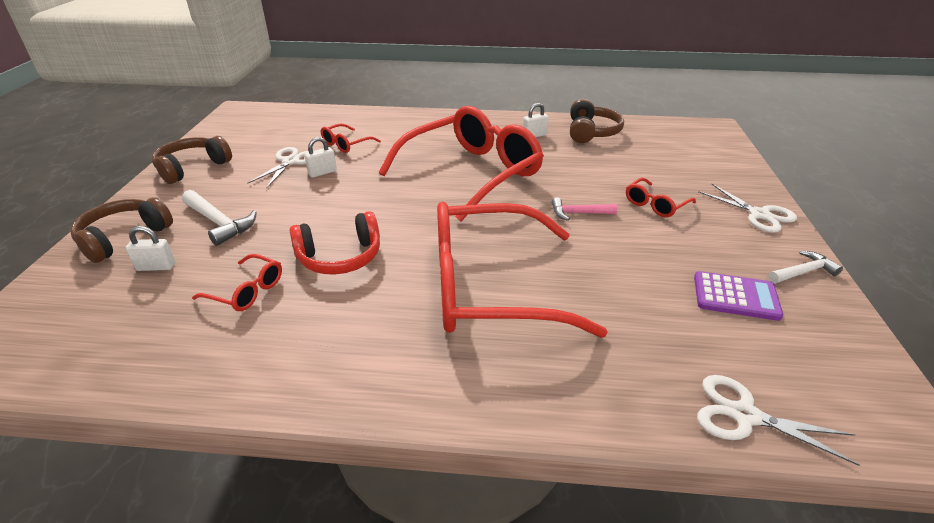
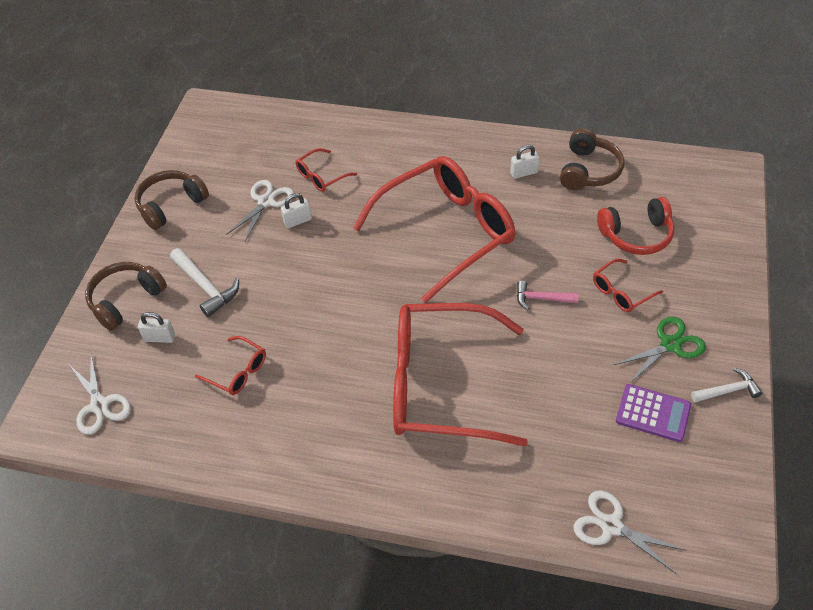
camera: 10 degrees right, 15 degrees up
red headphones [289,211,380,275] -> red headphones moved to [597,197,674,255]
white scissors [698,184,797,233] -> white scissors moved to [70,354,131,435]
none -> green scissors [614,317,706,383]

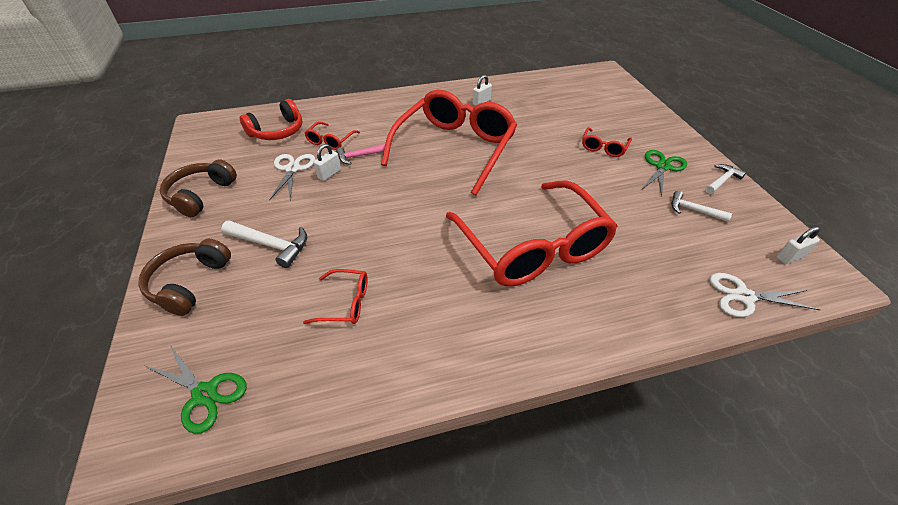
camera: 30 degrees left, 5 degrees down
white scissors [70,354,131,435] -> green scissors [145,345,247,434]
white padlock [138,312,175,343] -> white padlock moved to [777,227,820,264]
red glasses [393,303,528,447] -> red glasses turned 90 degrees counterclockwise [446,180,618,286]
pink hammer [517,281,579,310] -> pink hammer moved to [336,144,385,165]
brown headphones [560,128,624,190] -> none
red headphones [597,197,674,255] -> red headphones moved to [240,99,303,140]
purple calculator [616,384,691,442] -> white hammer [672,191,732,222]

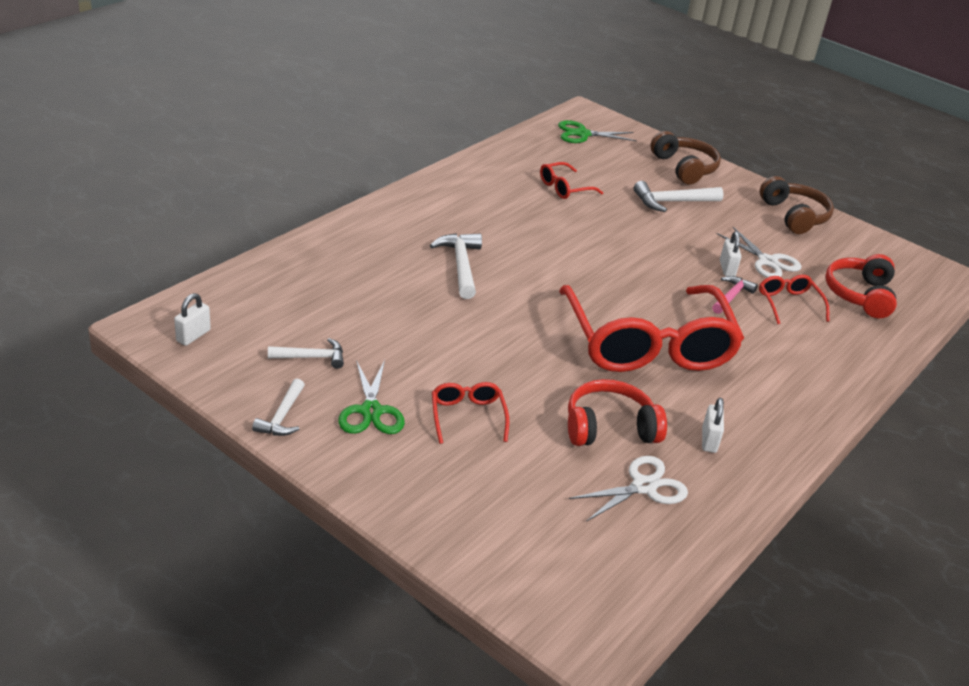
camera: 140 degrees right, 10 degrees down
red glasses [446,180,618,286] -> white hammer [430,233,482,299]
white scissors [709,273,820,317] -> white scissors moved to [569,456,688,522]
none -> red headphones [568,379,667,446]

